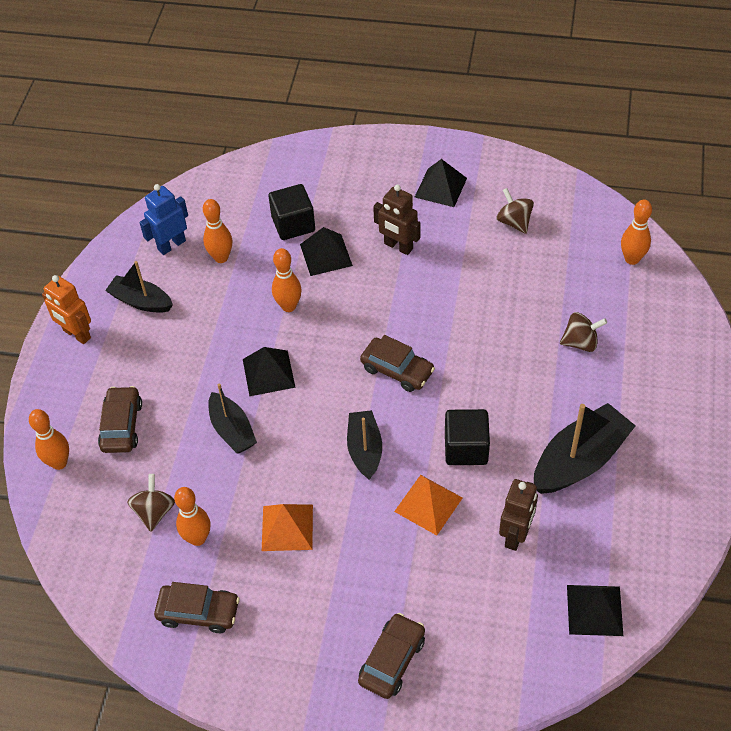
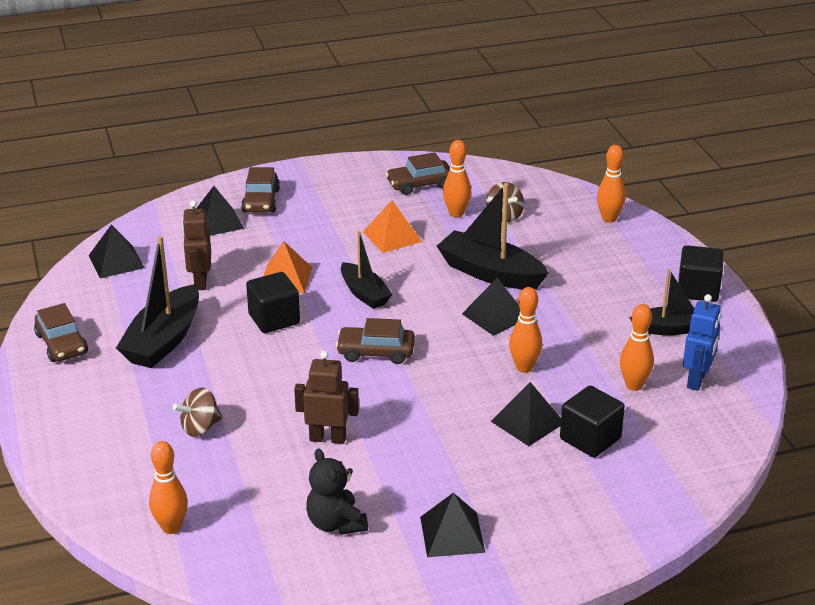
camera: 150 degrees right, 20 degrees down
orange robot [42,275,91,344] -> black cube [678,245,723,302]
brown car [98,386,142,453] -> brown car moved to [34,303,88,362]
black boat [208,383,257,453] -> black boat [437,183,548,289], size x1.58
brown robot [373,185,420,255] -> brown robot moved to [294,351,359,444]
brown spinning top [497,188,534,234] -> black teddy bear [306,448,368,535]
none -> black pyramid [196,186,244,236]

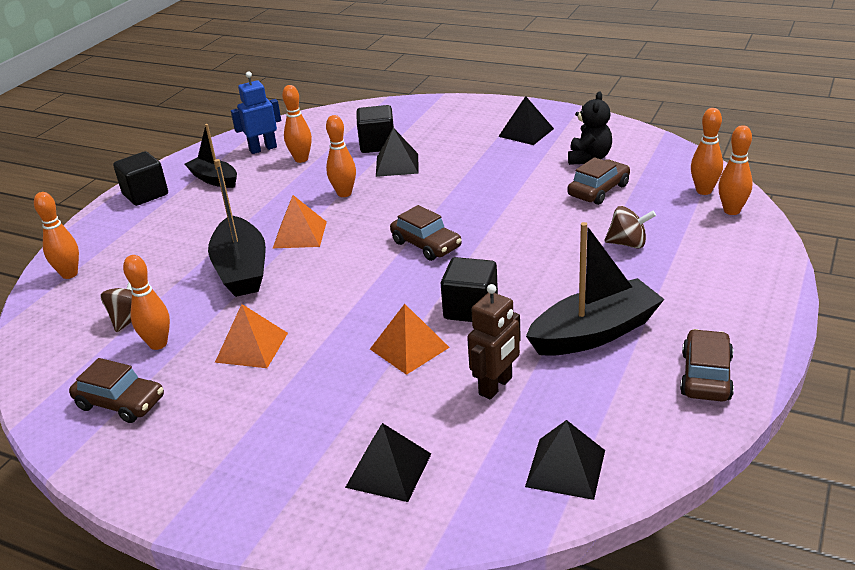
camera: 135 degrees left, 0 degrees up
brown car [241,167,280,213] -> brown car moved to [567,157,630,205]
brown robot [294,351,359,444] -> none
black boat [341,231,393,309] -> none
black pyramid [462,278,520,336] -> orange pyramid [273,195,327,248]
none -> orange bowling pin [718,125,753,215]

